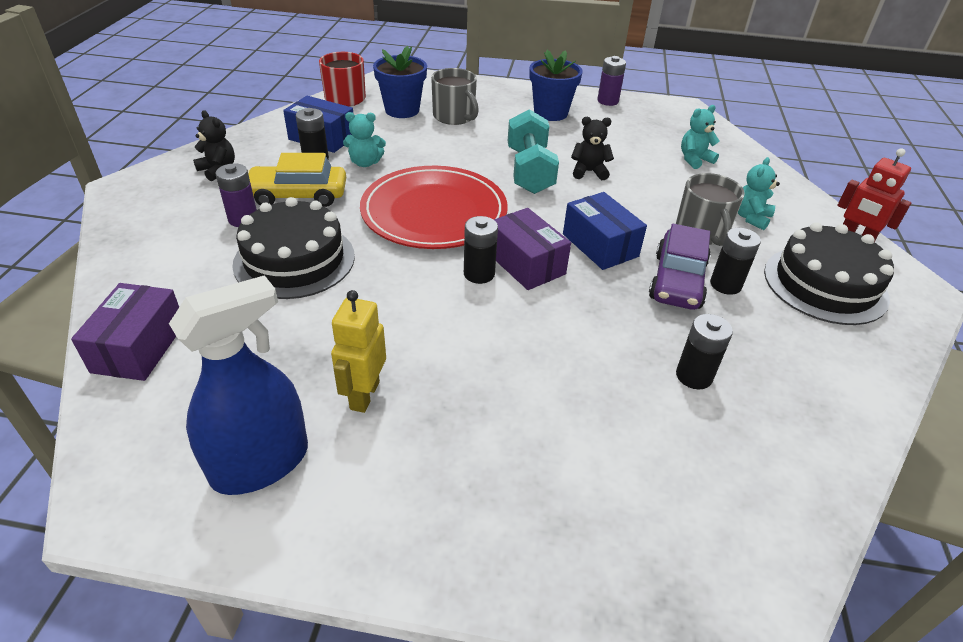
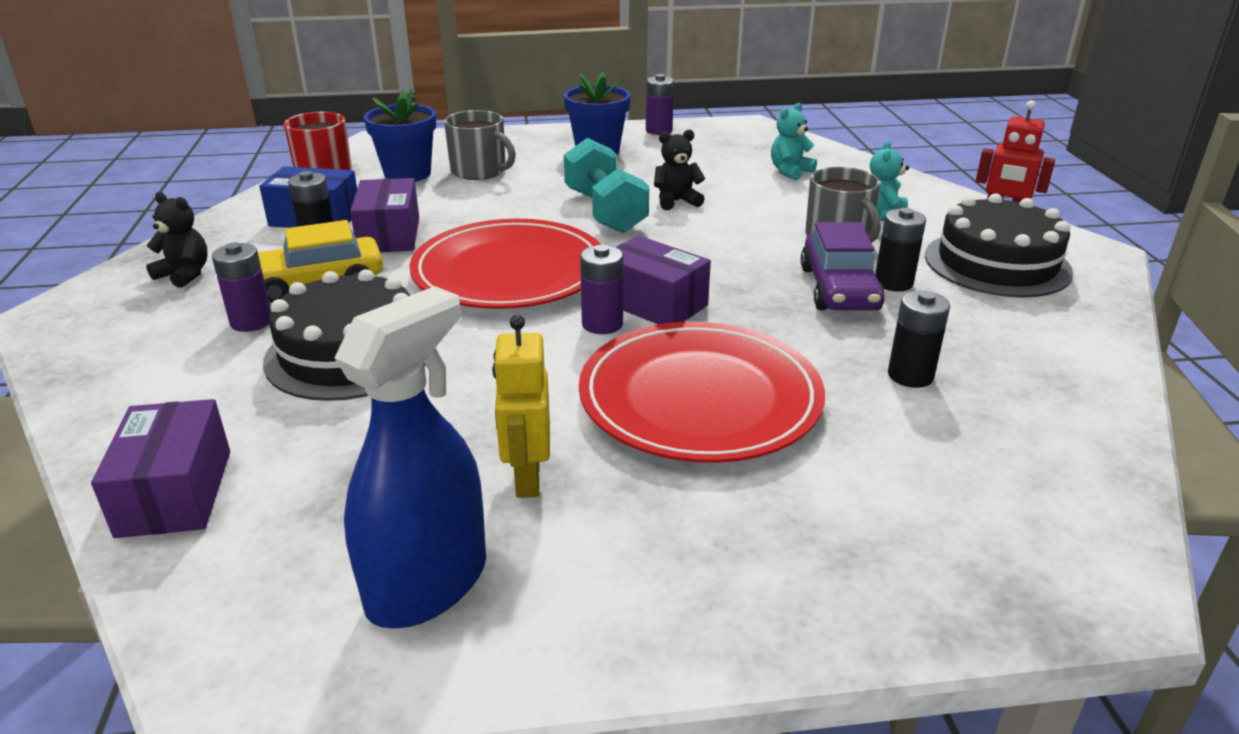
camera: 15 degrees left, 10 degrees down
turquoise teddy bear [343,112,386,167] -> purple box [350,178,419,252]
black battery [464,216,498,284] -> purple battery [580,245,623,334]
blue box [563,192,647,270] -> none
none -> red plate [579,322,825,463]

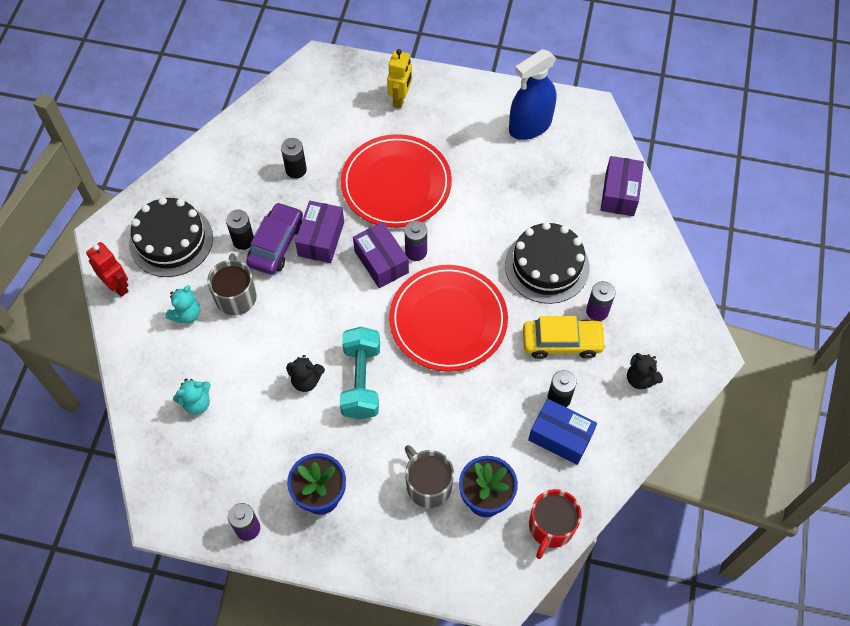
camera: 160 degrees left, 30 degrees up
purple box [350,178,419,252] -> purple box moved to [295,201,344,263]
yellow robot [492,315,550,498] -> yellow robot moved to [387,49,412,108]

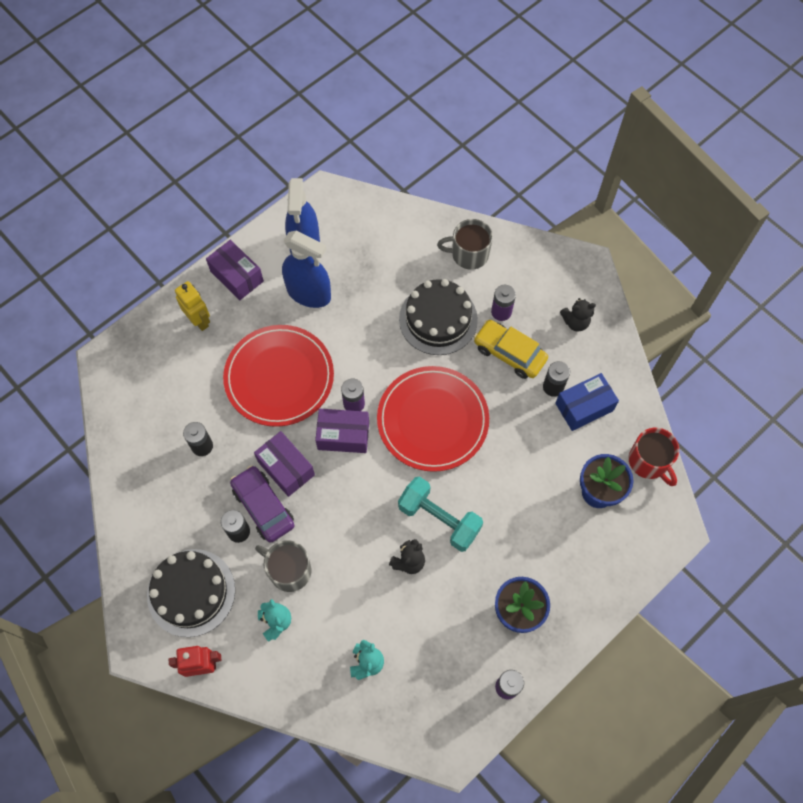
camera: 55 degrees left, 5 degrees up
grey mug [405,445,454,508] -> grey mug moved to [437,219,493,270]
yellow car [523,316,606,359] -> yellow car turned 90 degrees counterclockwise [474,320,548,379]
purple box [601,156,644,216] -> purple box moved to [206,240,264,300]
none -> blue spray bottle [282,231,331,308]

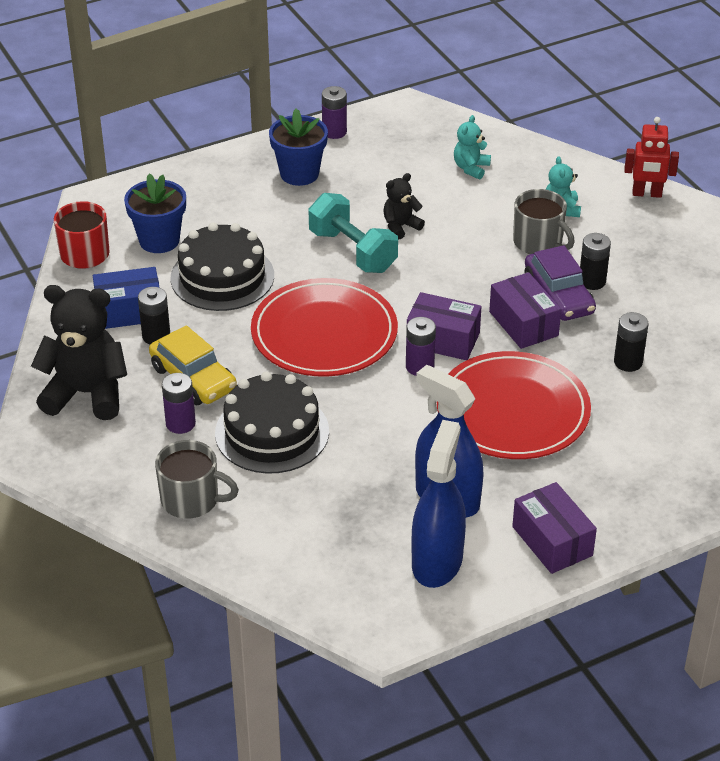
camera: 165 degrees left, 25 degrees down
black cake [147,549,235,637] -> black cake moved to [170,222,274,311]
yellow robot [175,281,210,331] -> none
black teddy bear [560,298,596,331] -> black teddy bear [31,285,127,420], size x1.99

